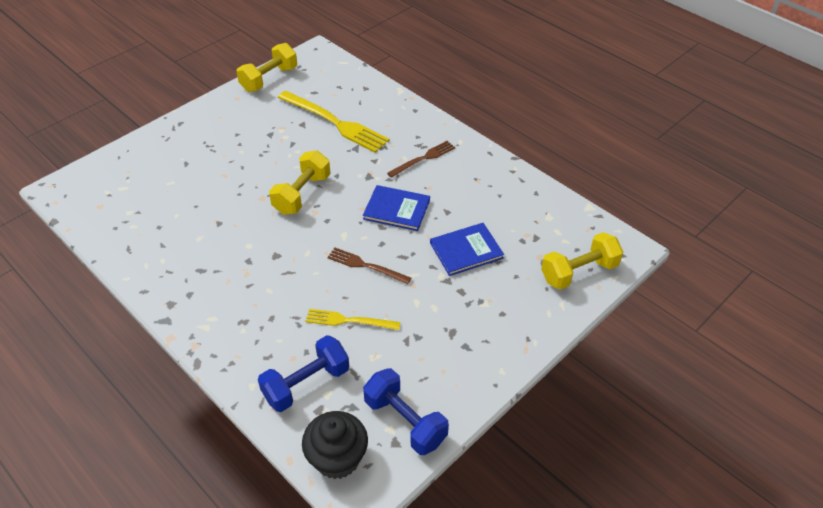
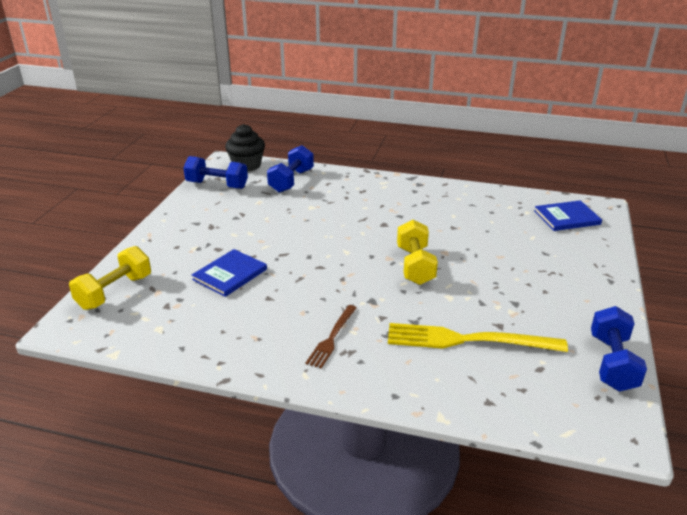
camera: 150 degrees right, 15 degrees down
yellow dumbbell [236,43,297,92] -> blue dumbbell [591,306,647,391]
yellow fork [306,309,400,330] -> none
brown fork [327,248,412,284] -> none
blue book [363,185,430,231] -> blue book moved to [534,200,602,231]

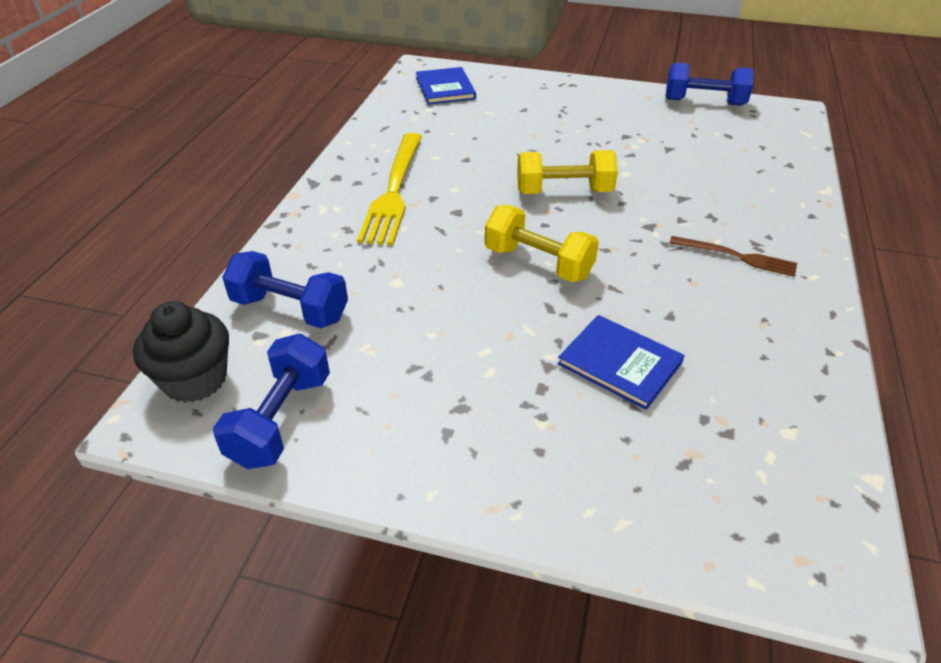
camera: 90 degrees left, 10 degrees up
yellow dumbbell [69,246,151,310] -> yellow dumbbell moved to [485,205,599,282]
yellow fork [388,323,568,352] -> yellow fork moved to [357,133,422,245]

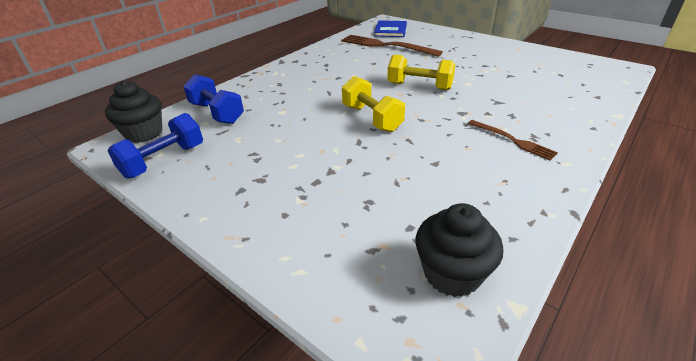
camera: 25 degrees right, 5 degrees down
yellow fork [357,133,422,245] -> none
blue book [558,315,685,410] -> none
blue dumbbell [665,63,754,106] -> none
none -> brown fork [341,35,443,57]
none -> black cupcake [416,203,503,297]

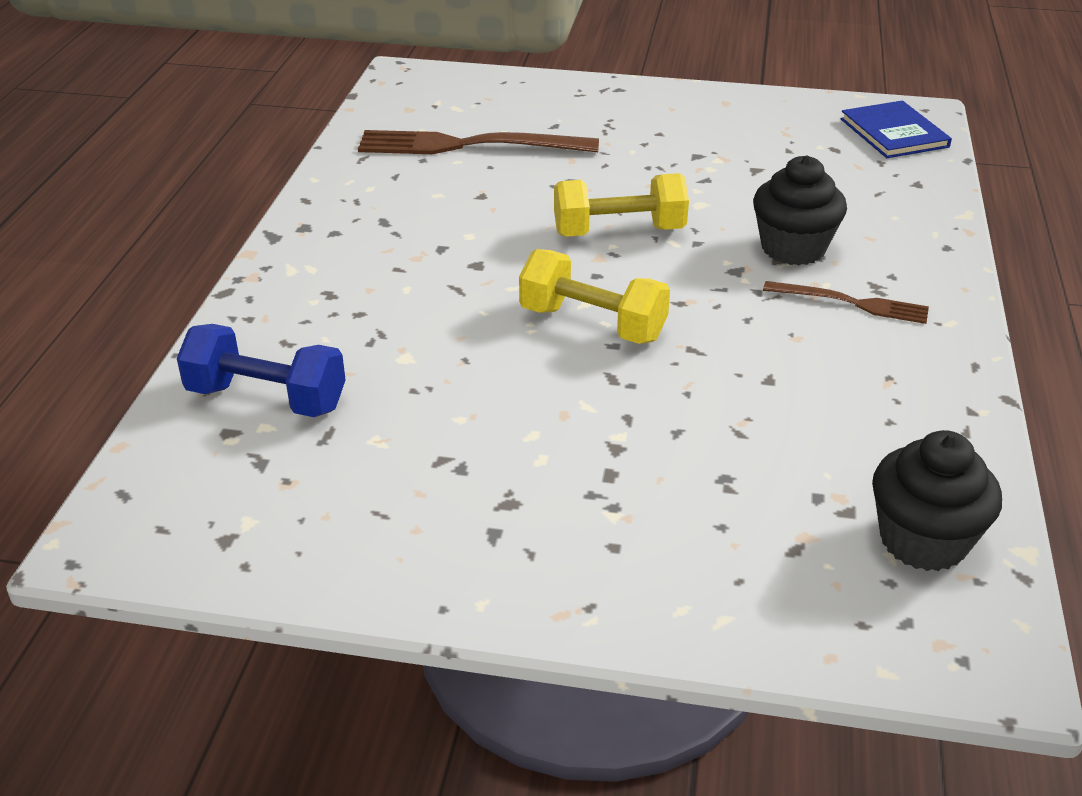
camera: 30 degrees left, 0 degrees up
black cupcake [105,80,162,143] -> black cupcake moved to [753,155,847,265]
blue dumbbell [108,113,203,179] -> none
blue book [374,20,407,37] -> blue book moved to [840,101,952,158]

